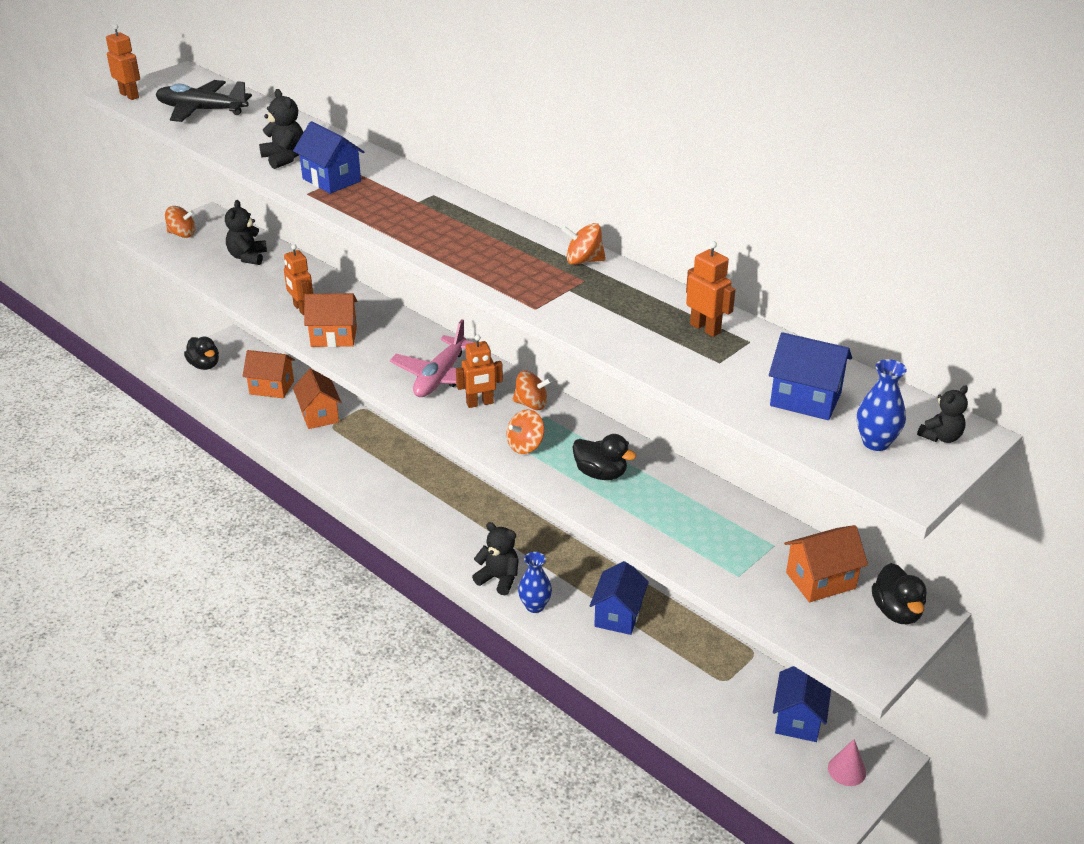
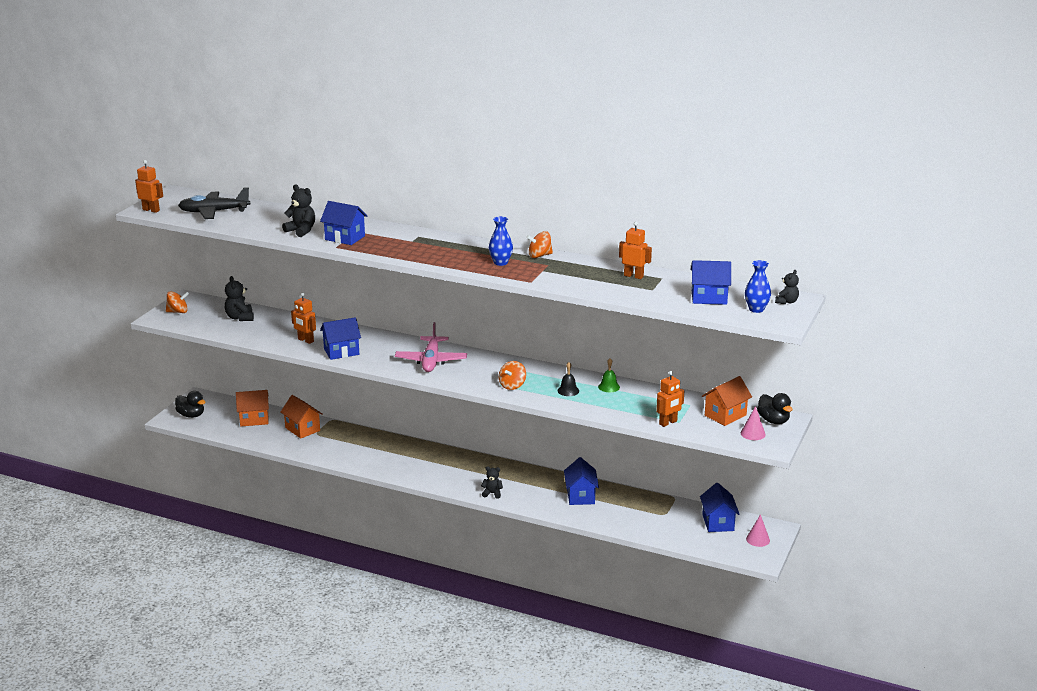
camera: 20 degrees left, 10 degrees down
orange house [304,293,357,347] -> blue house [320,317,361,360]
orange robot [456,335,503,408] -> orange robot moved to [656,371,684,427]
black teddy bear [472,522,518,595] -> black teddy bear [481,466,503,499], size x0.65
orange spinning top [513,370,552,410] -> none
blue vase [518,552,552,613] -> blue vase moved to [489,216,513,266]
black duck [572,434,637,480] -> black bell [557,362,579,396]
none -> green bell [598,358,620,392]
none -> pink cone [741,406,766,440]

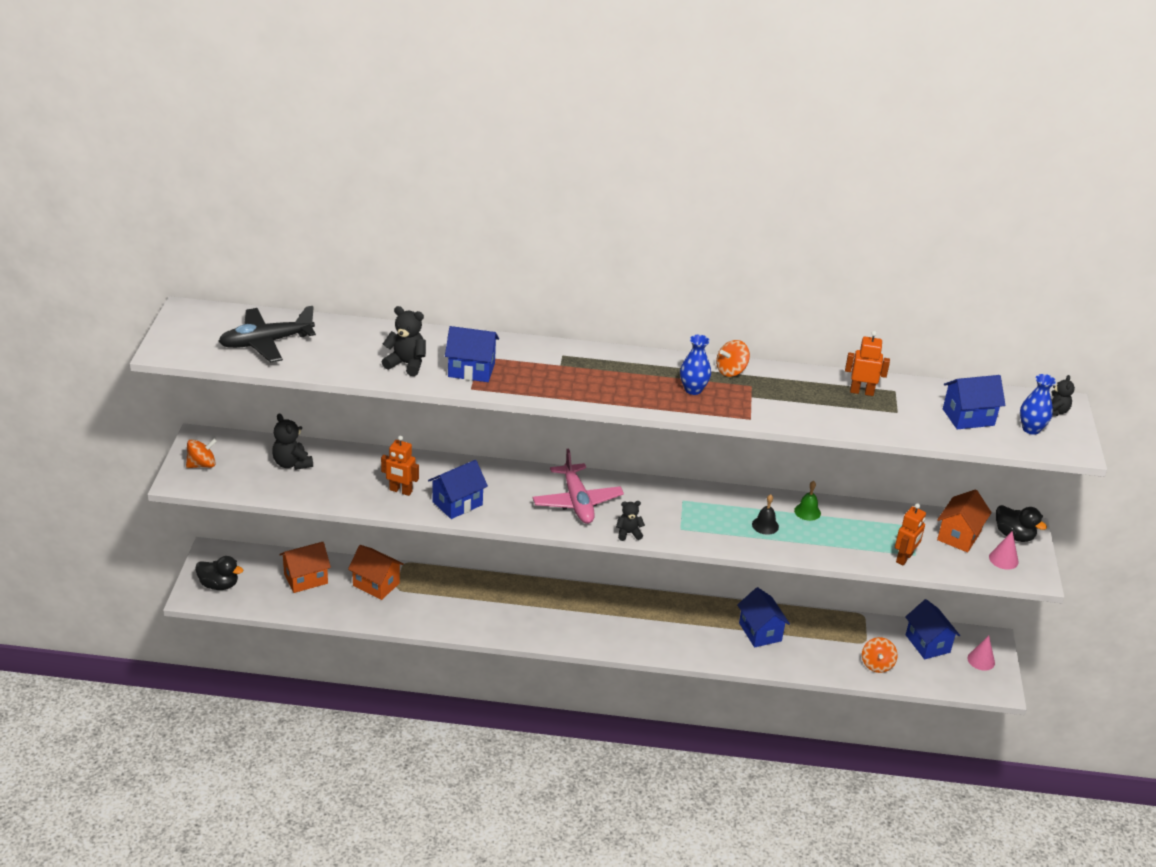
camera: 20 degrees left, 10 degrees up
orange robot [135,160,163,213] -> none
black teddy bear [481,466,503,499] -> black teddy bear moved to [616,501,645,541]
orange spinning top [499,361,526,390] -> orange spinning top moved to [862,637,898,673]

